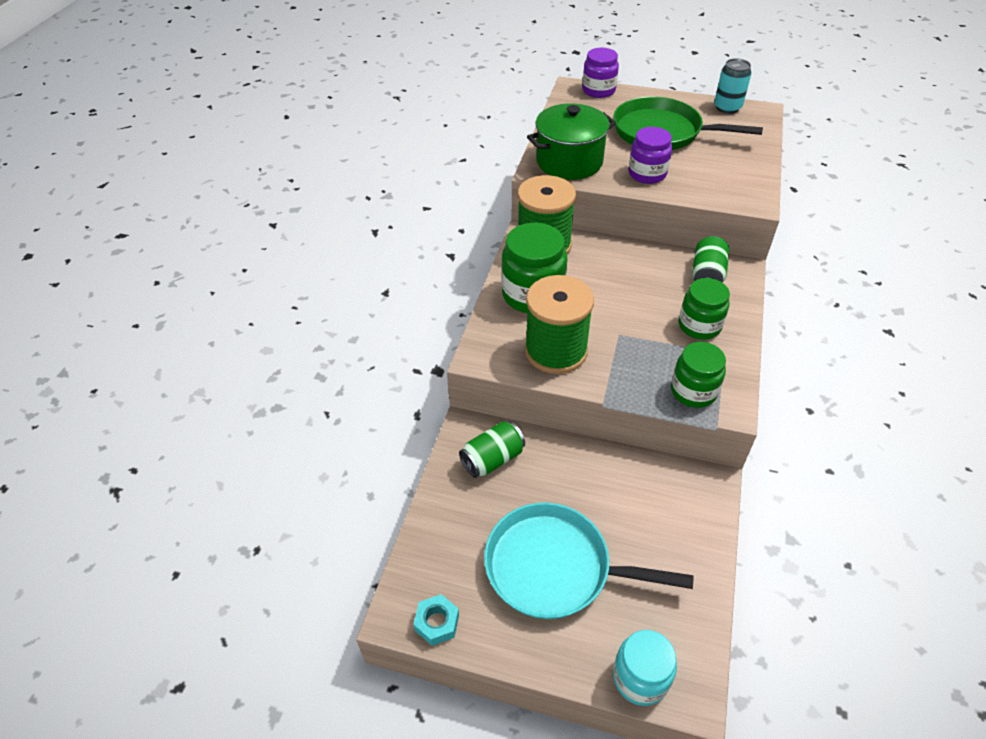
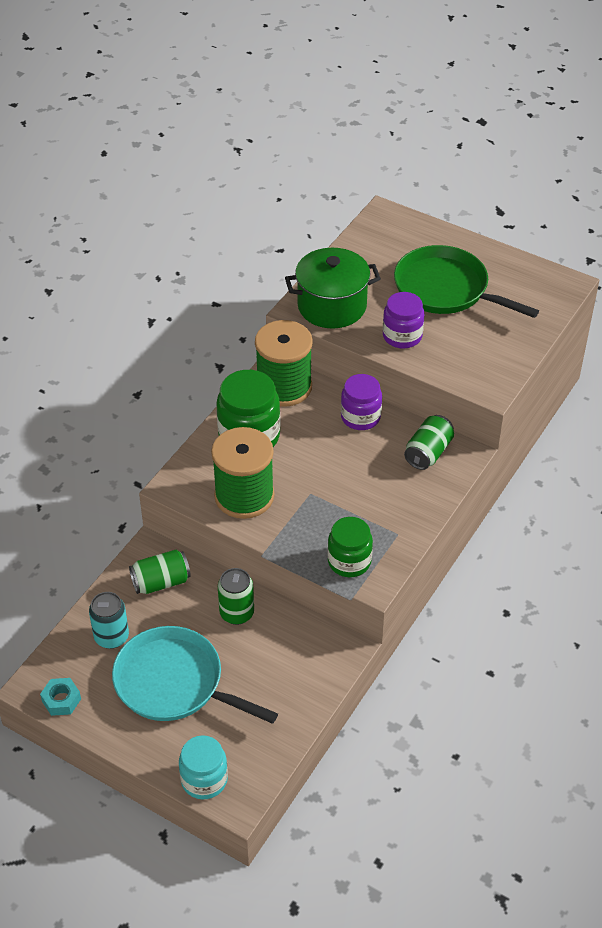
camera: 15 degrees right, 0 degrees up
purple jar [582,48,619,98] -> purple jar moved to [341,374,382,430]
green jar [679,278,730,340] -> none
turquoise can [714,58,752,114] -> turquoise can moved to [89,592,129,649]
none -> green can [218,568,254,625]

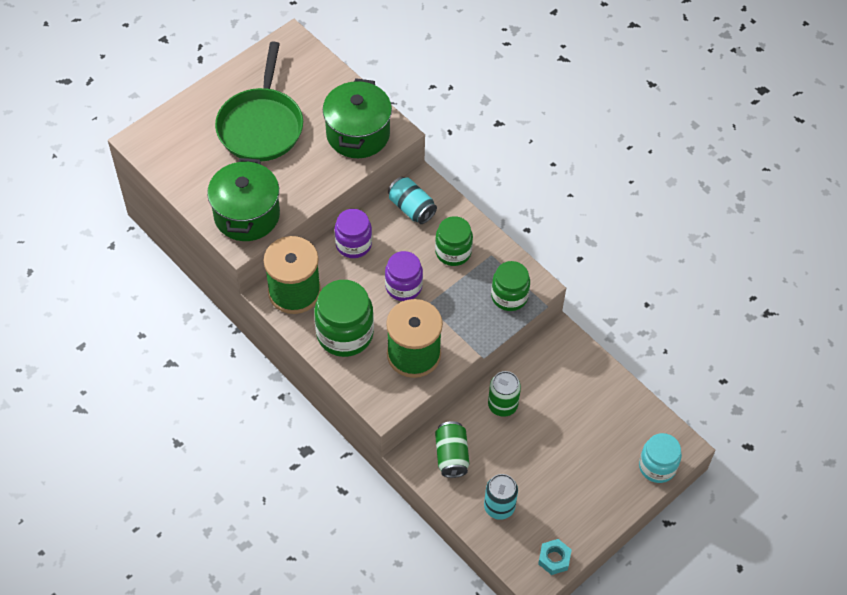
camera: 75 degrees left, 10 degrees up
turquoise pan [112,626,278,724] -> none
purple jar [383,292,424,348] -> purple jar moved to [385,251,423,301]
green pan [394,245,539,318] -> green pan turned 45 degrees counterclockwise [215,41,303,162]
green can [404,415,454,470] -> turquoise can [388,177,437,224]
none -> green pot [323,78,392,158]
none -> green jar [435,216,473,266]

